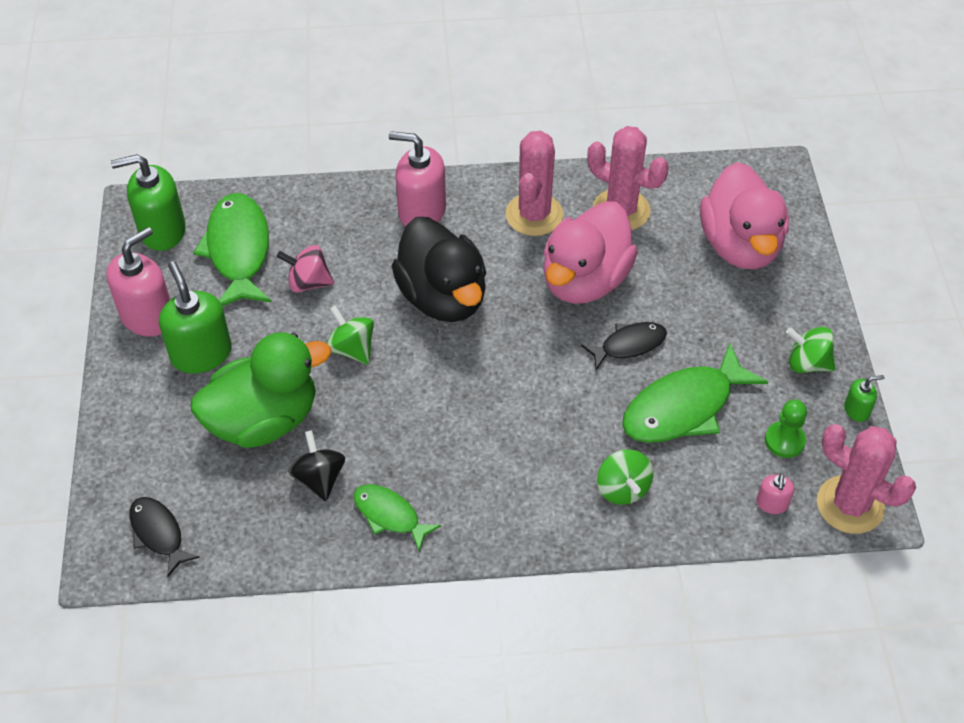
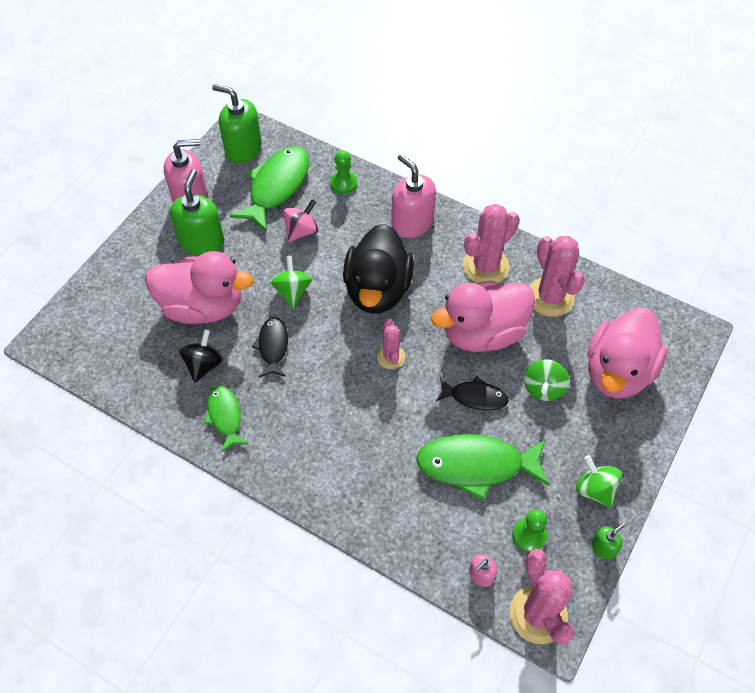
camera: 35 degrees right, 5 degrees up
black fish [129,497,200,577] -> black fish moved to [252,317,288,378]
green duck [191,332,331,448] -> pink duck [145,251,254,324]
pink spinning top [277,245,334,293] -> pink spinning top turned 90 degrees clockwise [284,199,319,243]
green spinning top [597,449,653,505] -> green spinning top moved to [524,359,569,401]
green soap dispenser [844,375,884,422] -> green soap dispenser turned 60 degrees counterclockwise [592,523,625,560]
none -> green pawn [330,150,357,194]
none -> pink cactus [377,318,405,369]

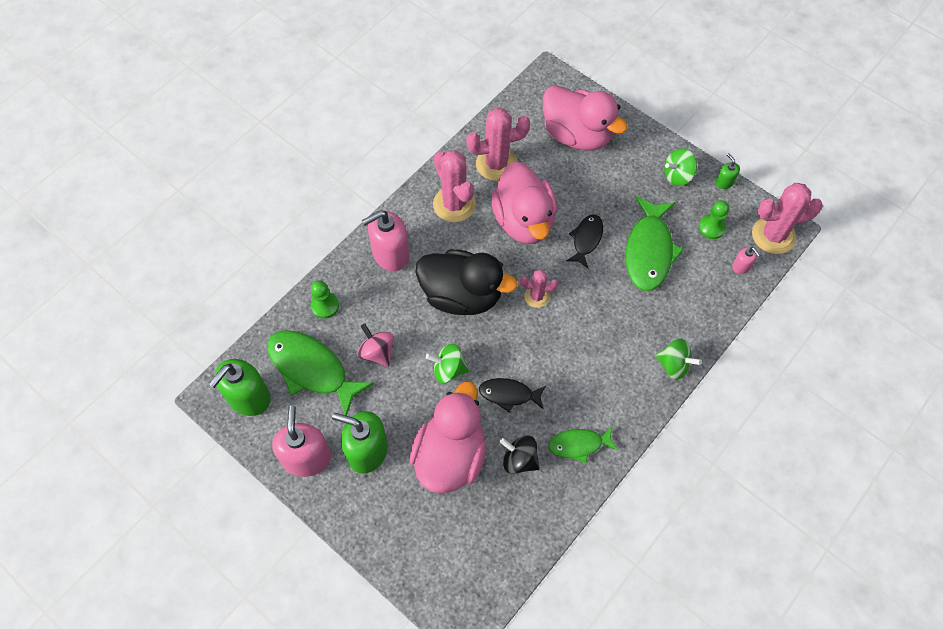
camera: 80 degrees left, 5 degrees up
green spinning top [524,359,569,401] -> green spinning top moved to [656,338,702,380]

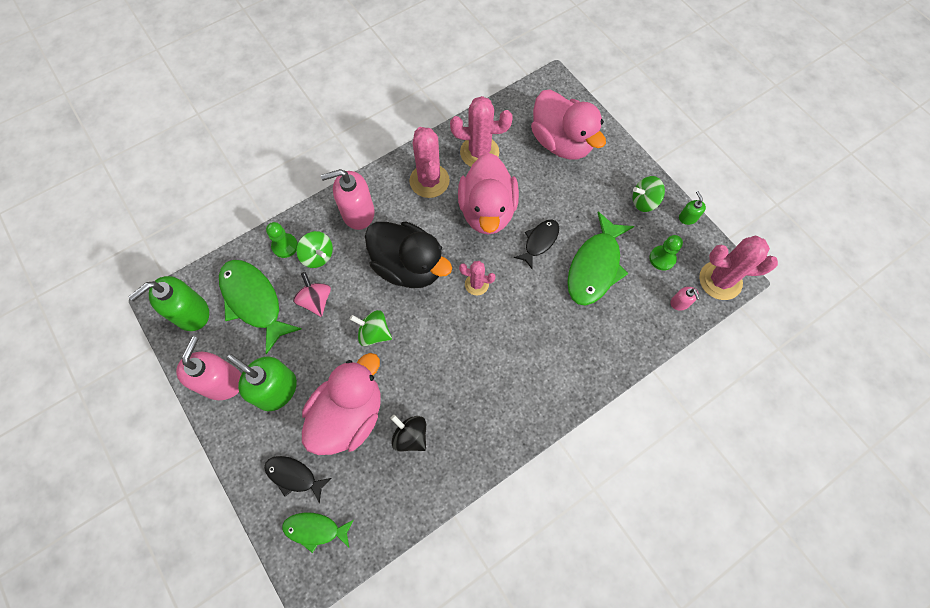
camera: 15 degrees right, 5 degrees up
black fish [479,378,546,412] -> black fish moved to [264,456,331,503]
green fish [548,426,618,463] -> green fish moved to [282,512,354,553]
green spinning top [656,338,702,380] -> green spinning top moved to [296,231,333,268]

